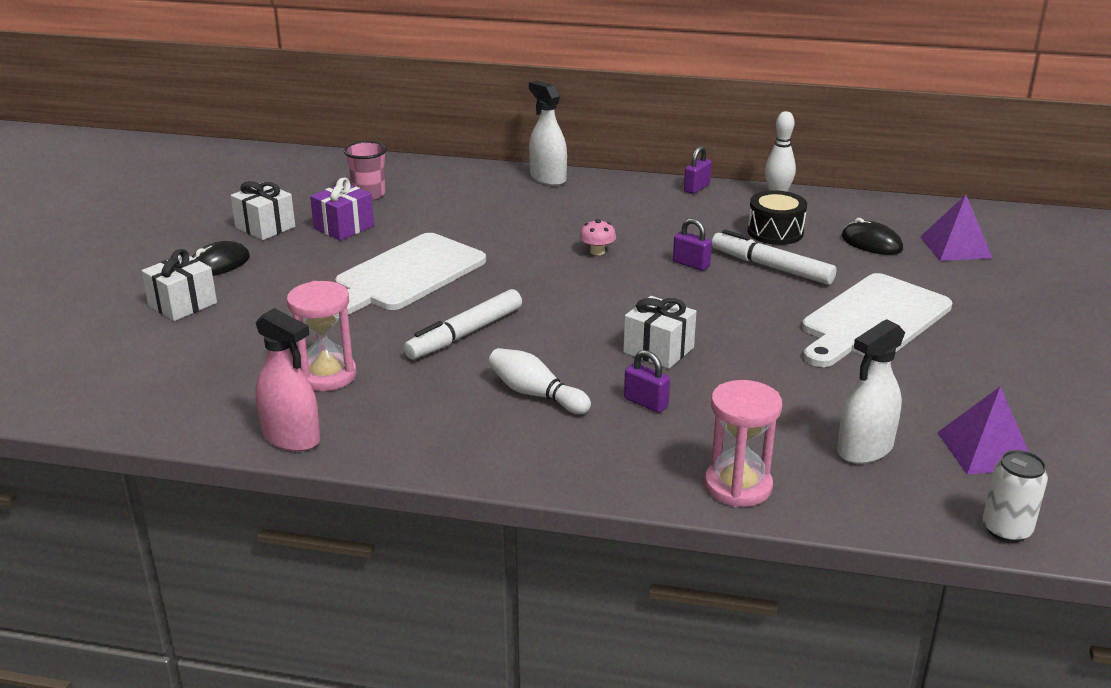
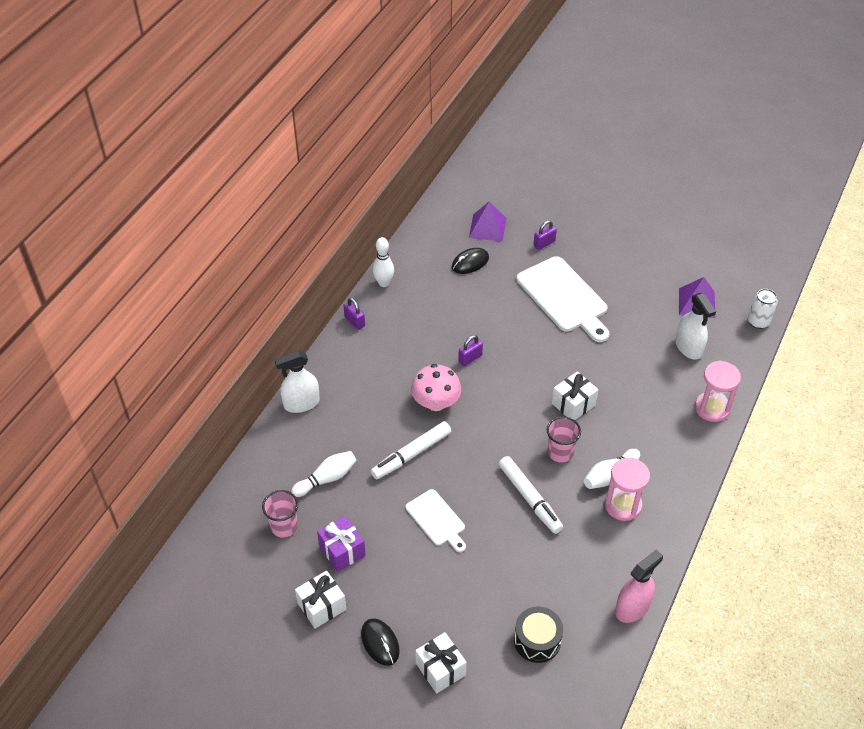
camera: 75 degrees left, 20 degrees up
pink hourglass [287,281,357,391] -> pink hourglass moved to [605,458,650,521]
white cutting board [335,233,486,315] -> white cutting board [406,489,466,552], size x0.56
pink mushroom [579,219,616,255] -> pink mushroom [411,364,461,411], size x1.92
purple padlock [624,350,670,413] -> purple padlock moved to [533,220,557,250]
white marker [712,230,836,285] -> white marker moved to [371,421,451,480]
black drum [748,190,807,245] -> black drum moved to [514,607,563,663]
none -> white bowling pin [291,451,357,497]
none -> pink cup [547,416,581,462]

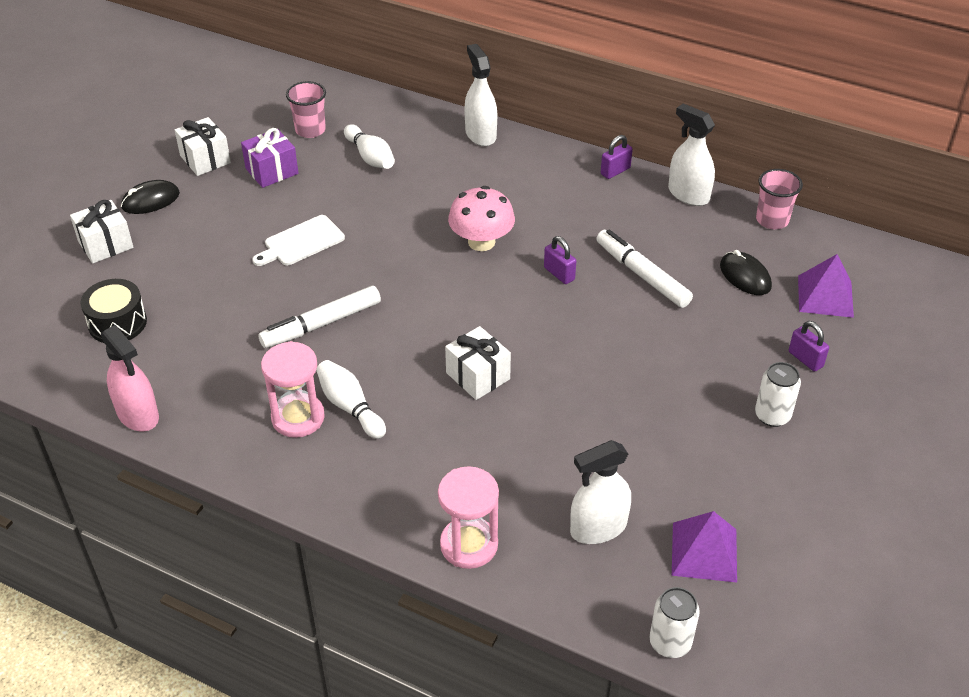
camera: 90 degrees right, 5 degrees down
white marker [371,421,451,480] -> white marker moved to [596,230,693,308]
white bowling pin [373,237,394,287] -> white spray bottle [668,103,715,206]
white cutting board [516,256,609,342] -> none
pink cup [547,416,581,462] -> pink cup moved to [756,169,803,229]
none -> white can [755,362,801,427]

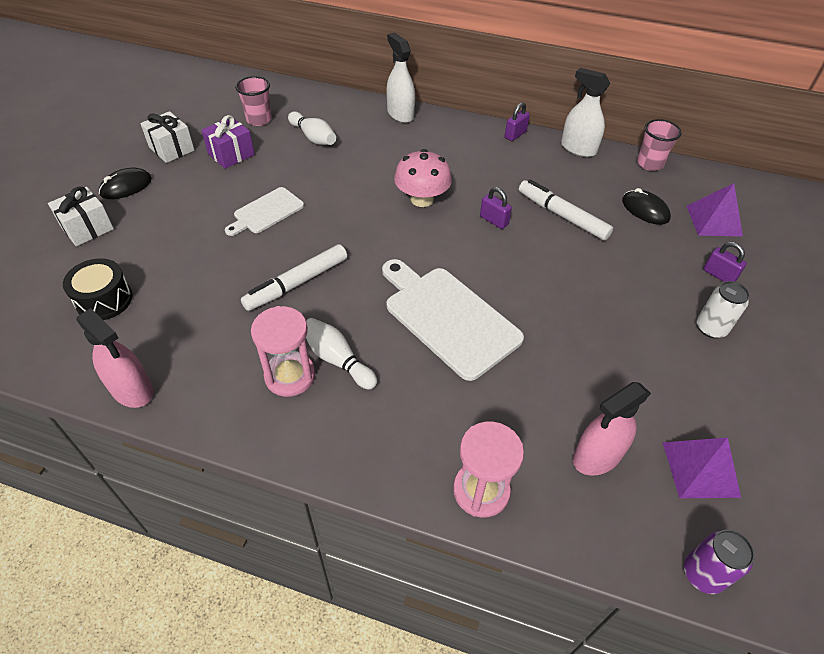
camera: 10 degrees left, 5 degrees up
white gift [445,326,511,400] -> white cutting board [382,259,524,381]
white spray bottle [570,440,631,544] -> pink spray bottle [573,382,651,476]
white can [649,587,700,658] -> purple can [684,530,755,594]

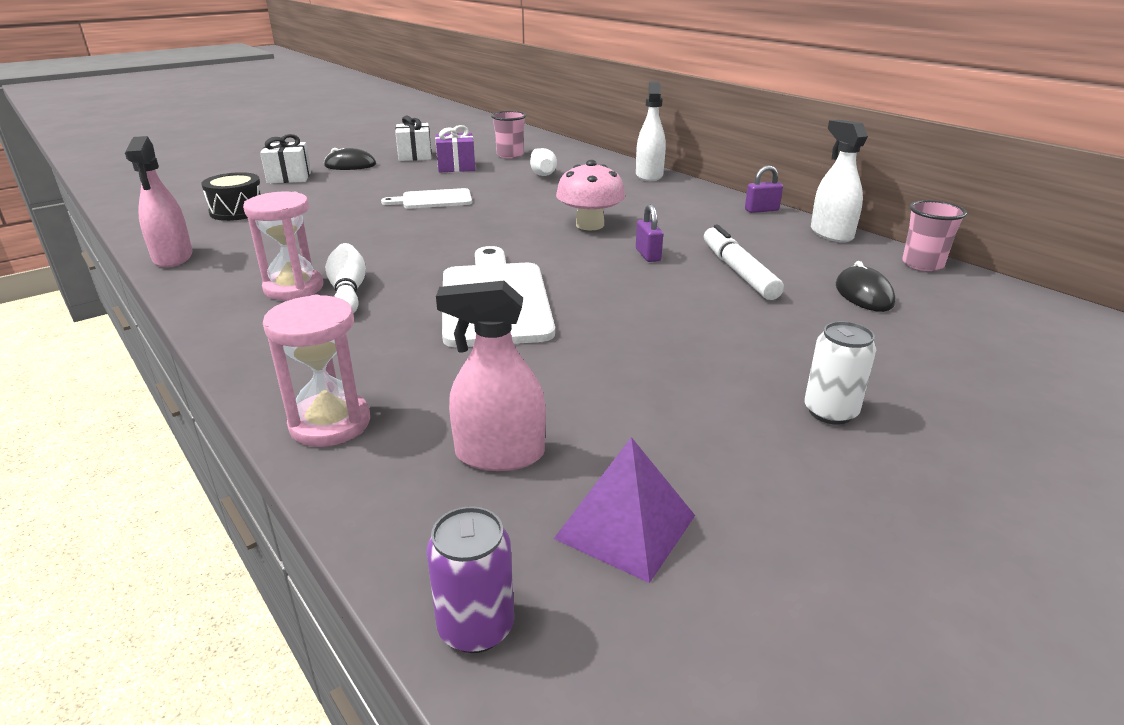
camera: 35 degrees right, 20 degrees down
white marker [241,244,347,311] -> none
purple pyramid [686,183,743,237] -> none
purple padlock [703,242,747,282] -> none

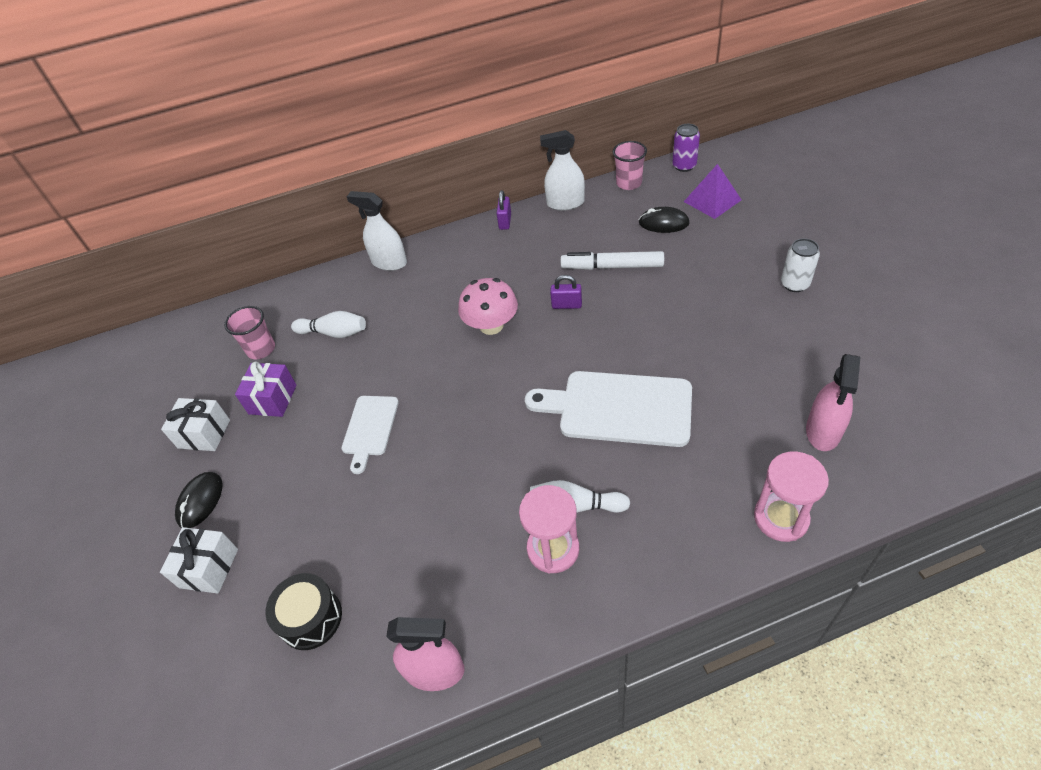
camera: 65 degrees left, 20 degrees up
purple can [426,506,514,653] -> purple can moved to [672,124,700,172]
purple pyramid [554,437,695,583] -> purple pyramid moved to [684,164,741,219]

